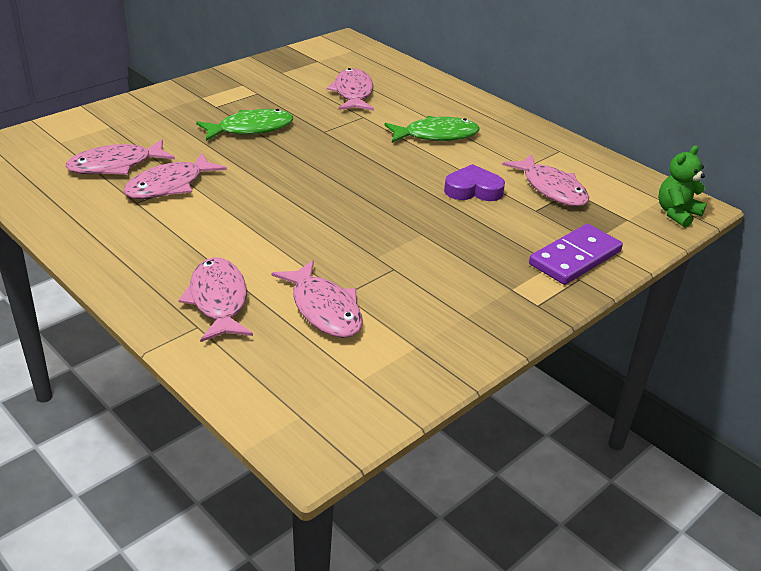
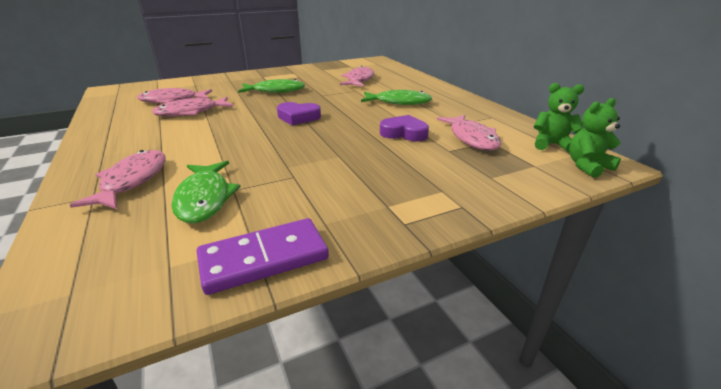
camera: 20 degrees right, 5 degrees down
pink fish [271,260,363,338] -> green fish [171,161,241,223]
purple domino [529,224,623,285] -> purple domino moved to [197,218,329,295]
none -> purple heart [277,102,321,125]
none -> green teddy bear [534,83,584,153]

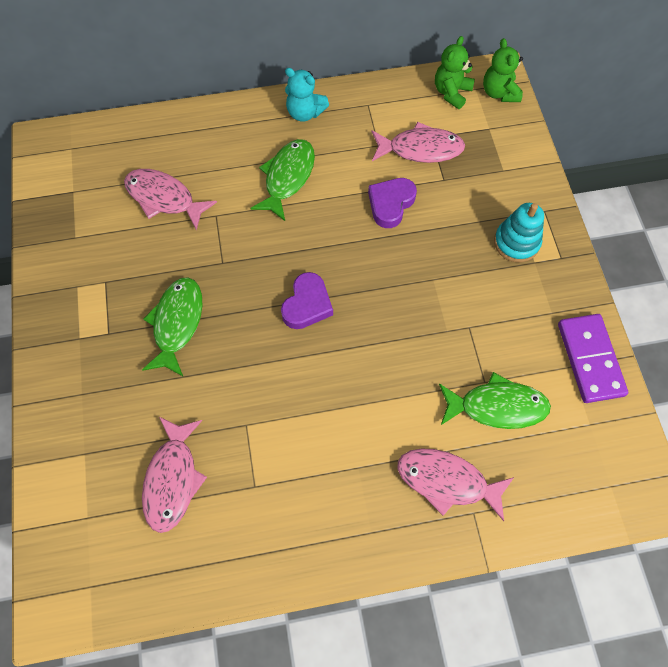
camera: 75 degrees left, 35 degrees up
pink fish [152,96,234,117] -> none
none -> turquoise teddy bear [285,68,329,122]
none -> turquoise stacking toy [494,203,544,262]

